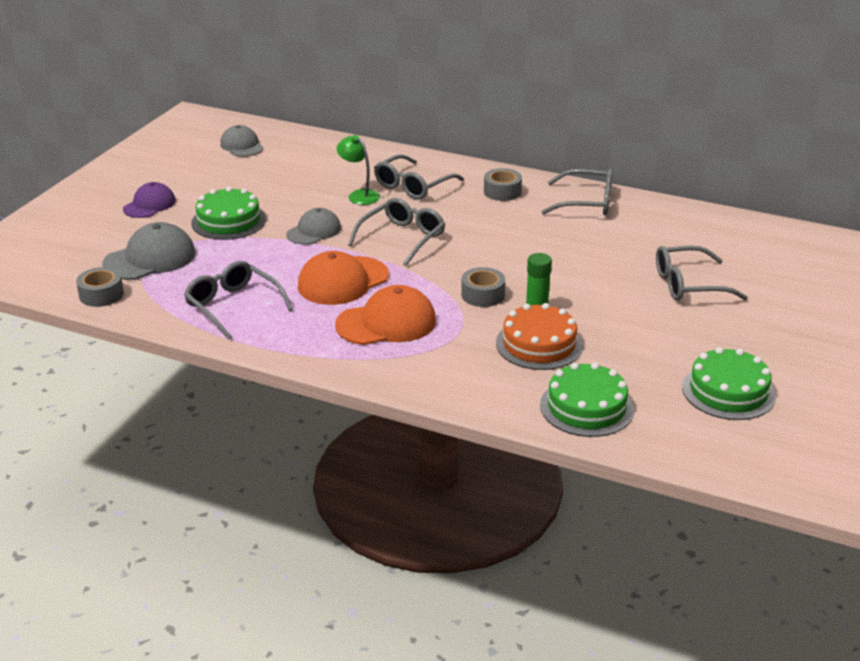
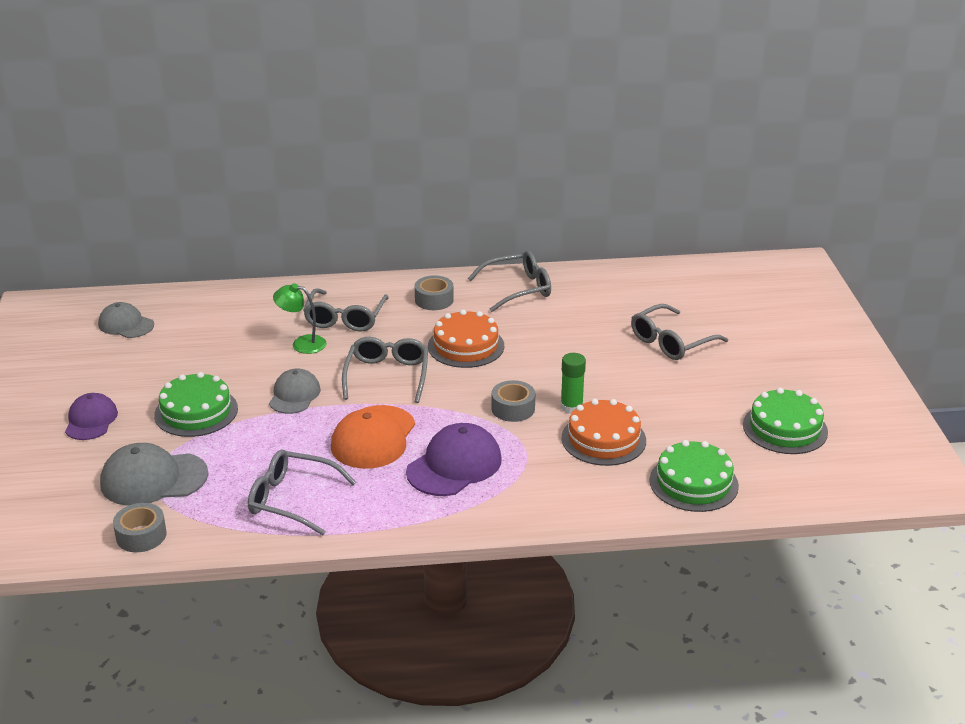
camera: 30 degrees left, 0 degrees up
grey cap [102,222,196,280] -> grey cap turned 120 degrees counterclockwise [100,443,208,506]
orange cap [335,285,436,345] -> purple cap [406,423,502,496]
none -> orange cake [428,309,504,368]

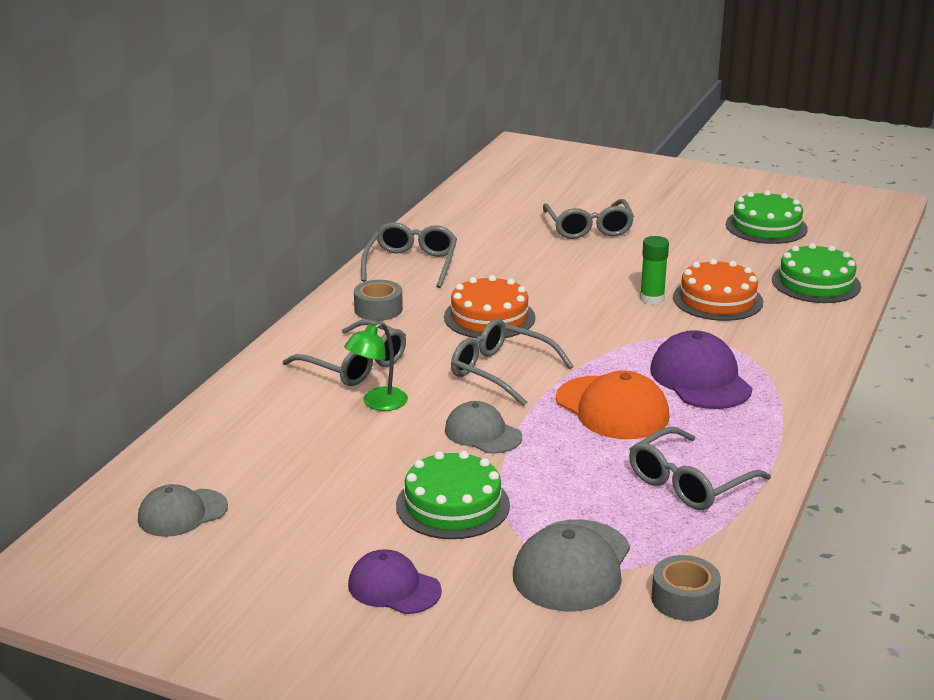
camera: 60 degrees left, 5 degrees down
grey tape [491,380,535,422] -> none

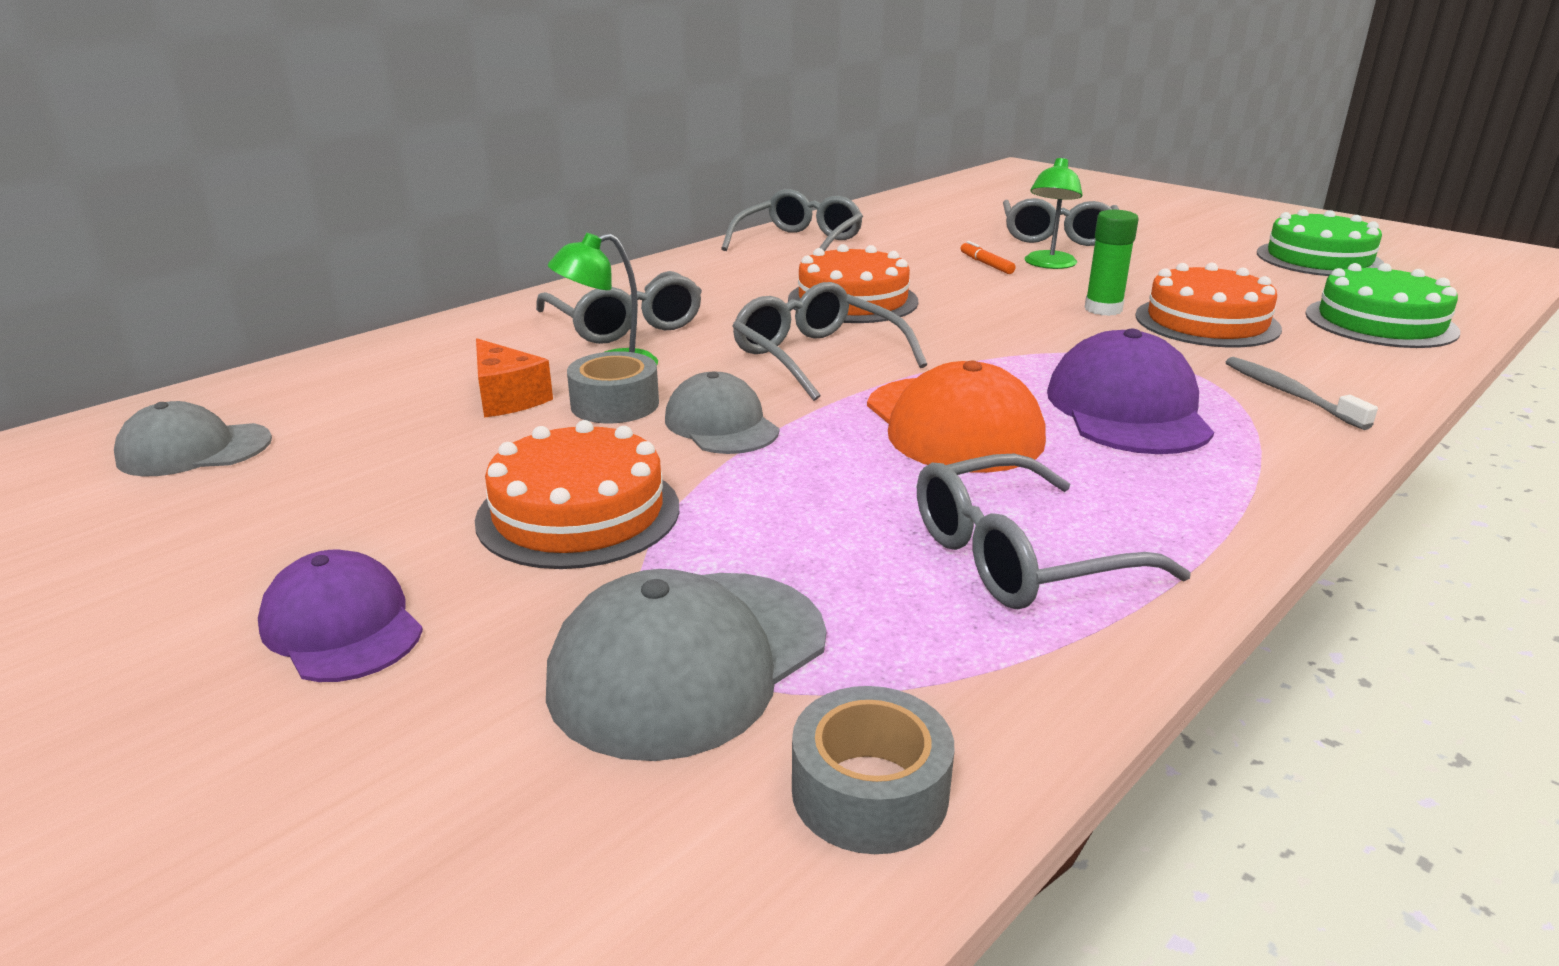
camera: 20 degrees right, 0 degrees up
grey tape [354,280,403,321] -> grey tape moved to [567,351,659,423]
green cake [396,451,510,539] -> orange cake [475,420,679,569]
none -> orange cheese [476,339,553,418]
none -> orange marker [961,241,1016,274]
none -> green lamp [1025,157,1083,269]
none -> grey toothbrush [1226,357,1378,430]

